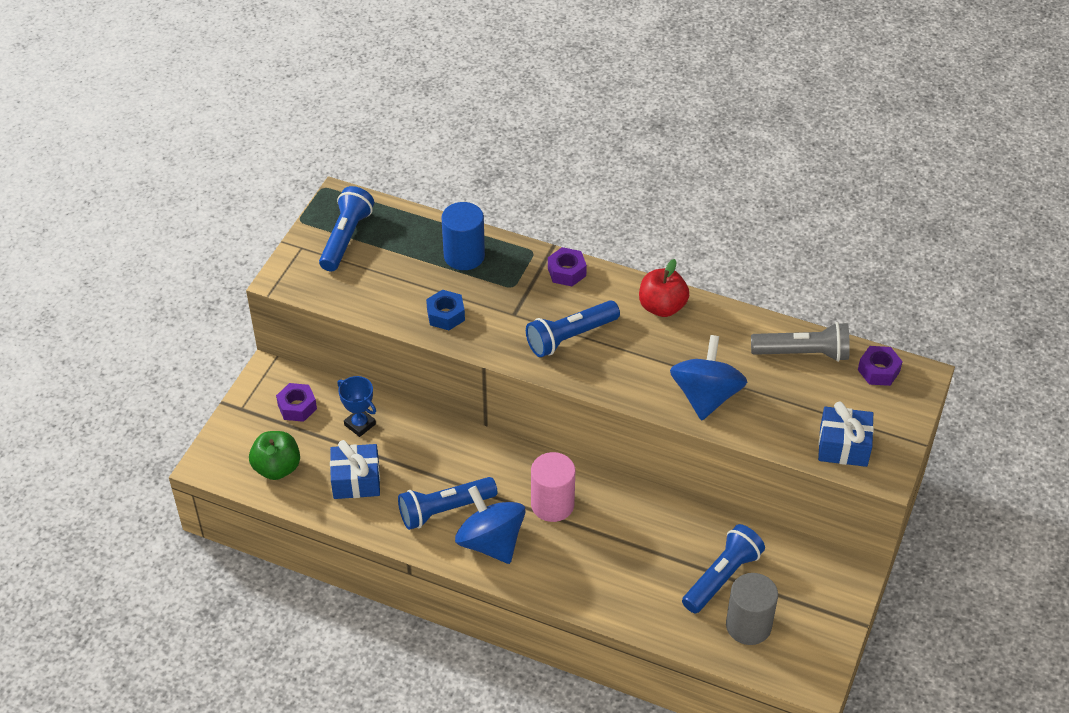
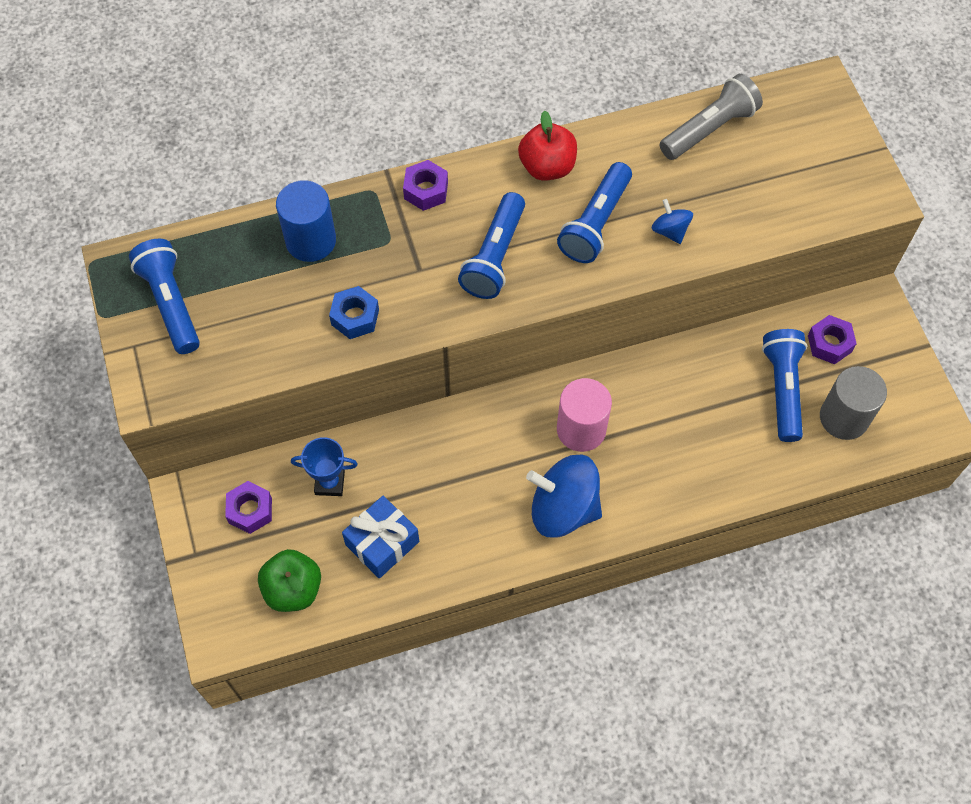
camera: 40 degrees left, 15 degrees up
blue flashlight [398,477,497,530] -> blue flashlight moved to [557,162,632,263]
blue spinning top [670,335,747,420] -> blue spinning top [651,199,693,244], size x0.49
blue gift [818,402,874,467] -> none
purple nut [858,346,903,386] -> purple nut moved to [808,315,857,364]

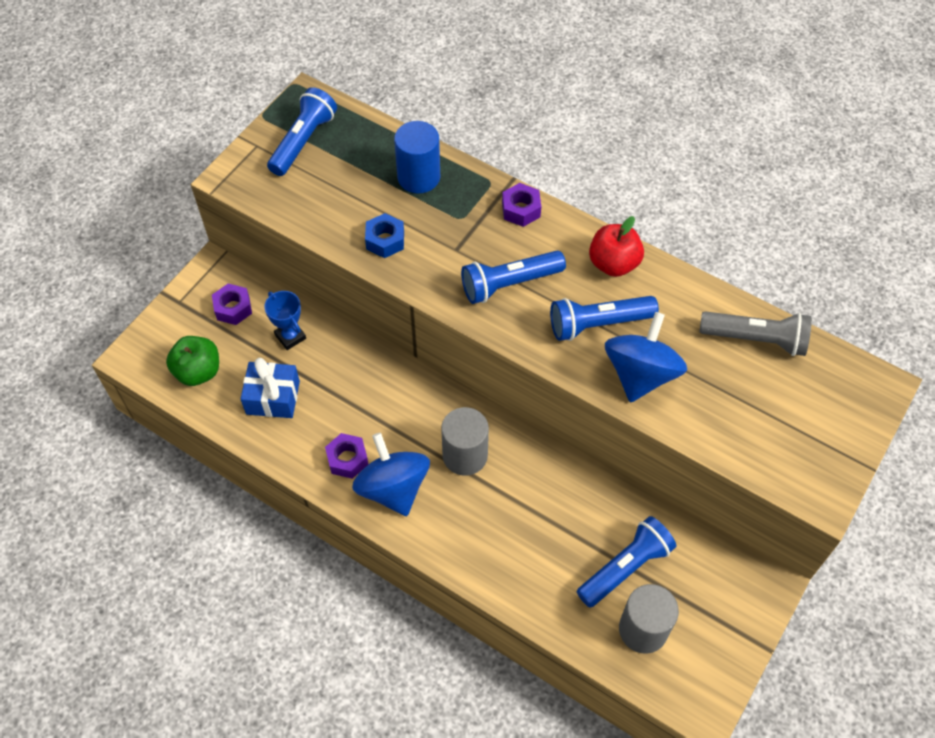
camera: 50 degrees right, 5 degrees down
pink cylinder [557,378,612,452] -> grey cylinder [441,407,489,476]
blue spinning top [651,199,693,244] -> blue spinning top [605,312,687,403], size x2.04
purple nut [808,315,857,364] -> purple nut moved to [325,433,368,479]

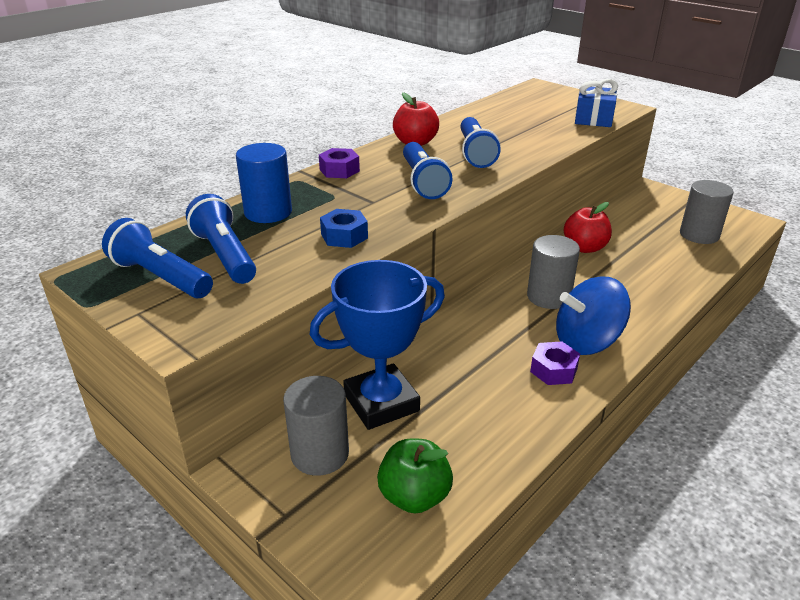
camera: 80 degrees left, 25 degrees down
purple nut [212,283,252,325] -> grey cylinder [283,376,349,476]
blue gift [240,358,300,418] -> blue gift moved to [575,79,618,127]
blue trophy [265,291,306,350] -> blue trophy [309,260,445,430], size x1.98
blue flashlight [577,516,676,608] -> blue flashlight moved to [186,194,256,284]
blue spinning top [605,312,687,403] -> none
grey flashlight [699,311,812,356] -> none
none -> red apple [564,202,612,253]

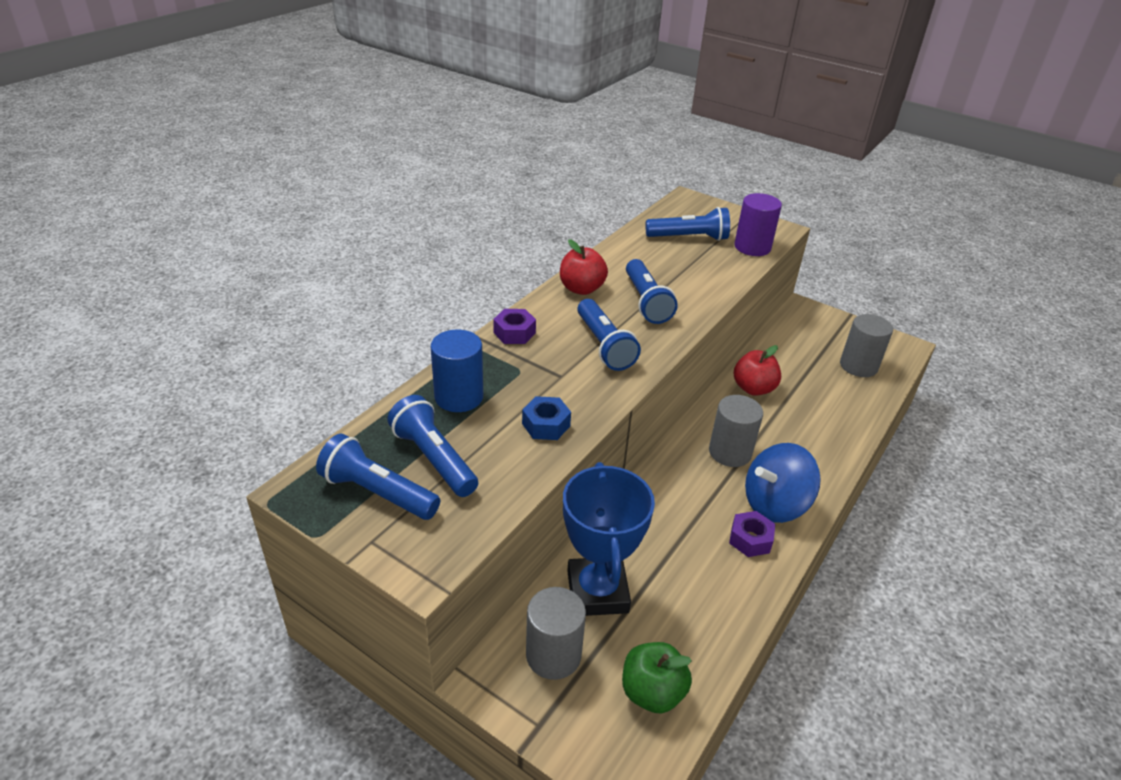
camera: 10 degrees left, 5 degrees up
blue trophy [309,260,445,430] -> blue trophy turned 60 degrees counterclockwise [563,462,655,616]
blue gift [575,79,618,127] -> purple cylinder [734,193,782,256]
none -> blue flashlight [646,207,730,241]

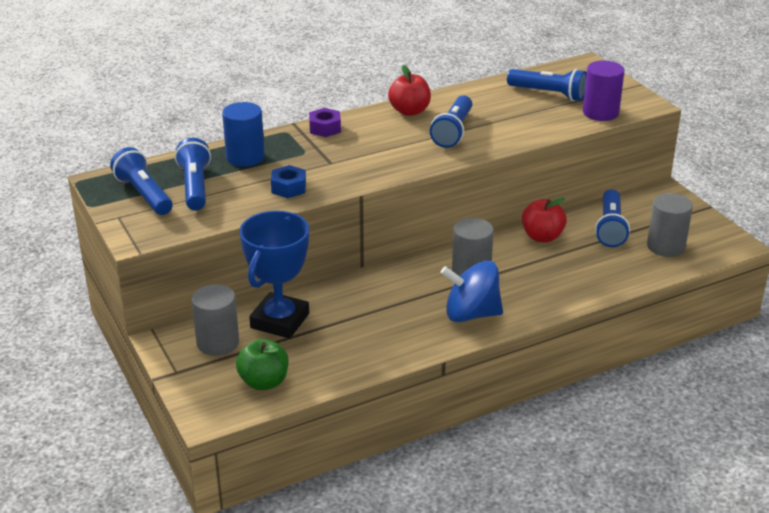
camera: 30 degrees right, 5 degrees down
blue flashlight [577,299,641,371] -> blue flashlight moved to [595,189,630,247]
purple nut [729,511,775,557] -> none

